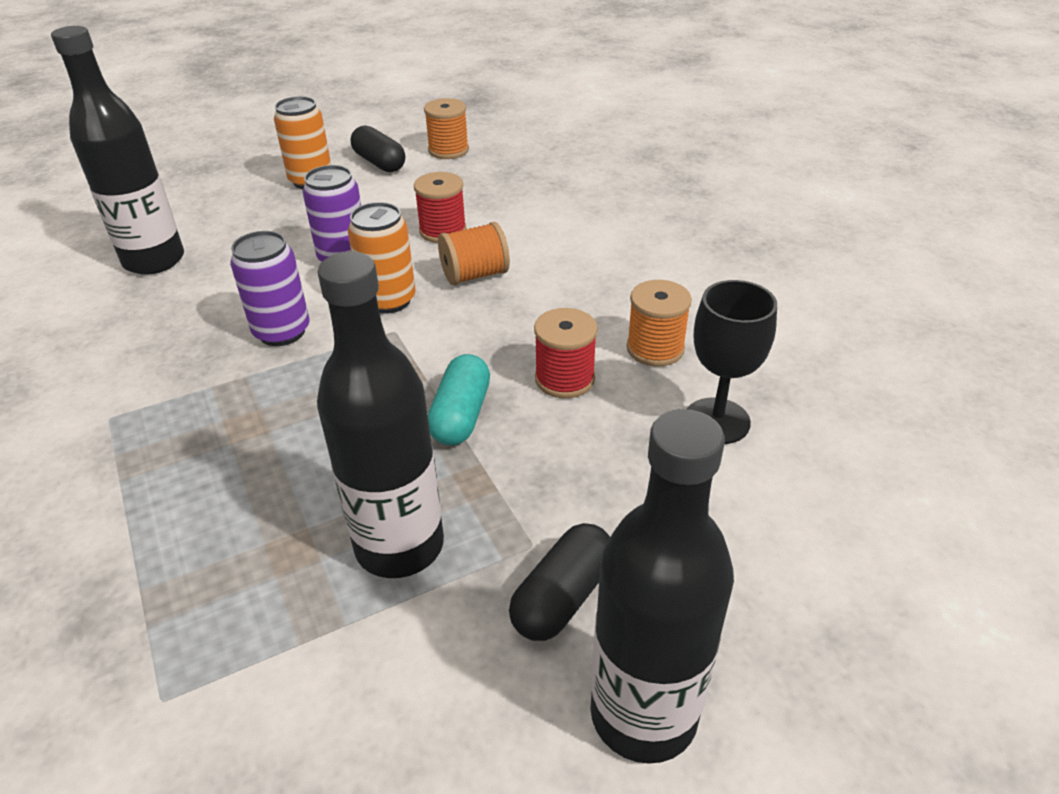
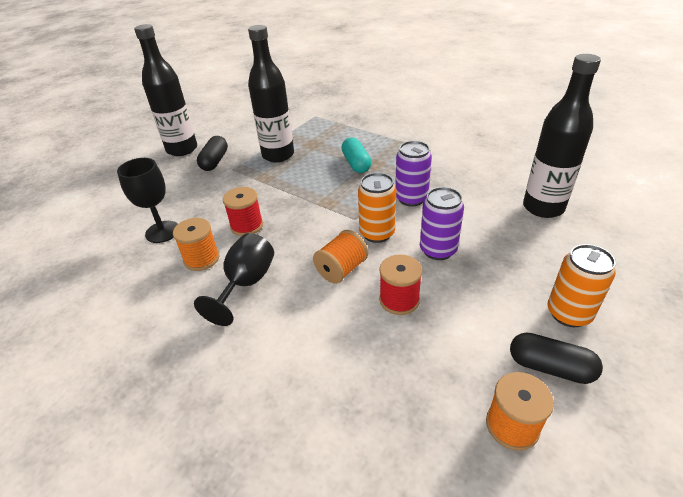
camera: 155 degrees right, 0 degrees up
turquoise capsule [428,354,490,445] -> turquoise capsule moved to [341,137,371,173]
none -> black goblet [194,233,274,326]

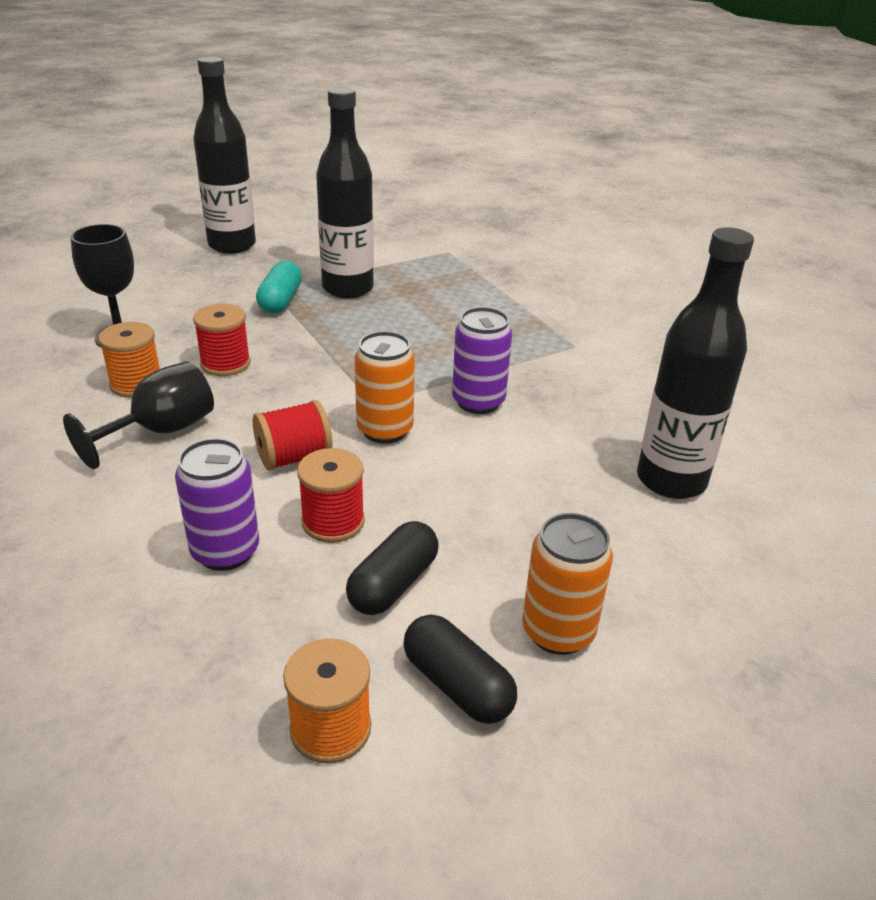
camera: 20 degrees right, 5 degrees down
black capsule [197,136,228,171] -> black capsule moved to [346,521,439,615]
orange spool [313,230,368,284] -> red spool [253,400,333,471]
turquoise capsule [341,137,371,173] -> turquoise capsule moved to [256,261,302,313]
purple can [420,187,464,260] -> purple can moved to [175,438,259,571]

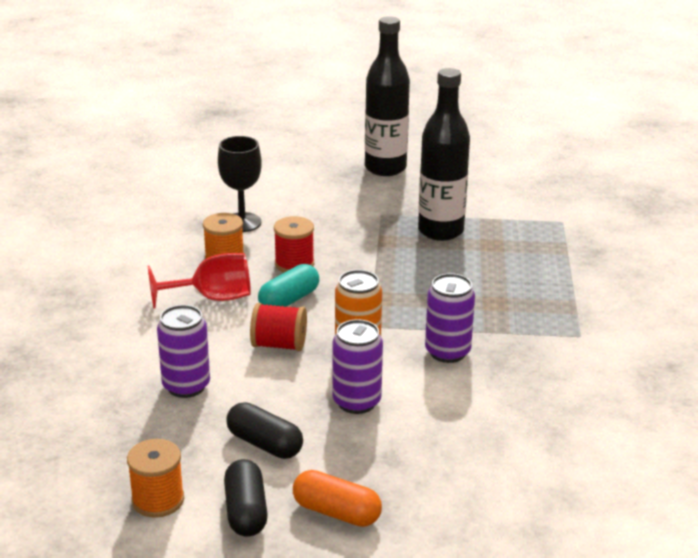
camera: 35 degrees right, 5 degrees down
black goblet [63,361,214,469] -> red goblet [148,253,251,309]
turquoise capsule [256,261,302,313] -> turquoise capsule moved to [258,264,319,307]
red spool [297,448,365,543] -> none
black capsule [346,521,439,615] -> black capsule turned 60 degrees clockwise [226,402,303,459]
orange can [522,513,613,655] -> orange capsule [293,470,382,527]
black bottle [637,227,754,499] -> none
none -> purple can [332,319,383,414]

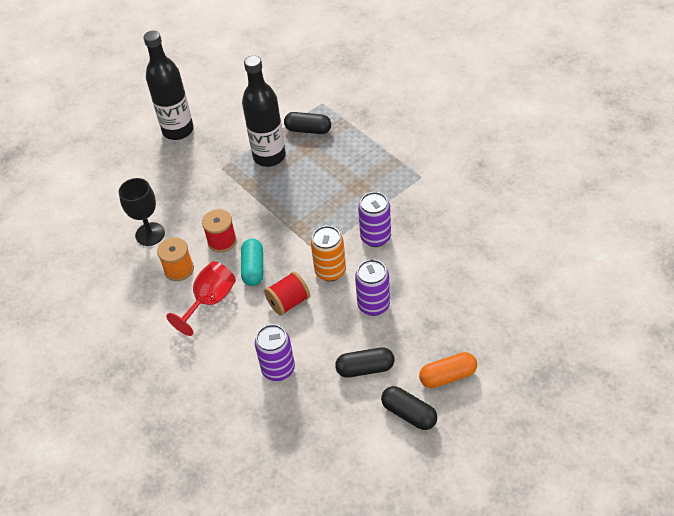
camera: 40 degrees left, 20 degrees up
orange spool [127,439,184,518] -> none
none -> black capsule [284,112,331,134]

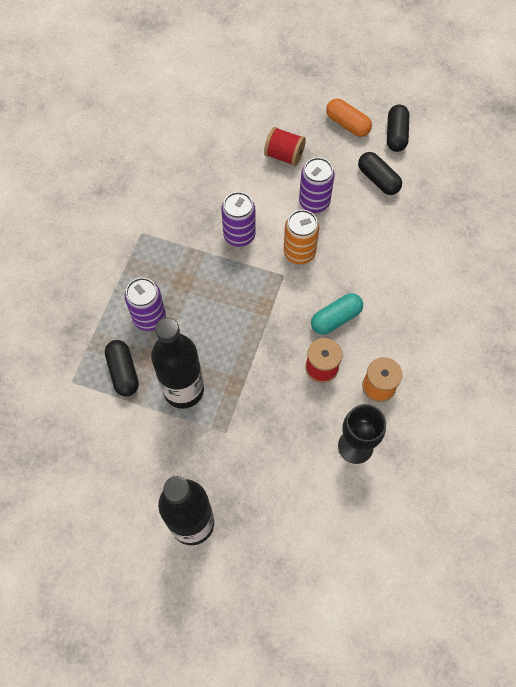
camera: 125 degrees left, 15 degrees up
red goblet [166,261,236,336] -> none
purple can [255,324,295,381] -> purple can moved to [125,278,166,331]
red spool [264,271,310,316] -> red spool moved to [264,127,306,166]

